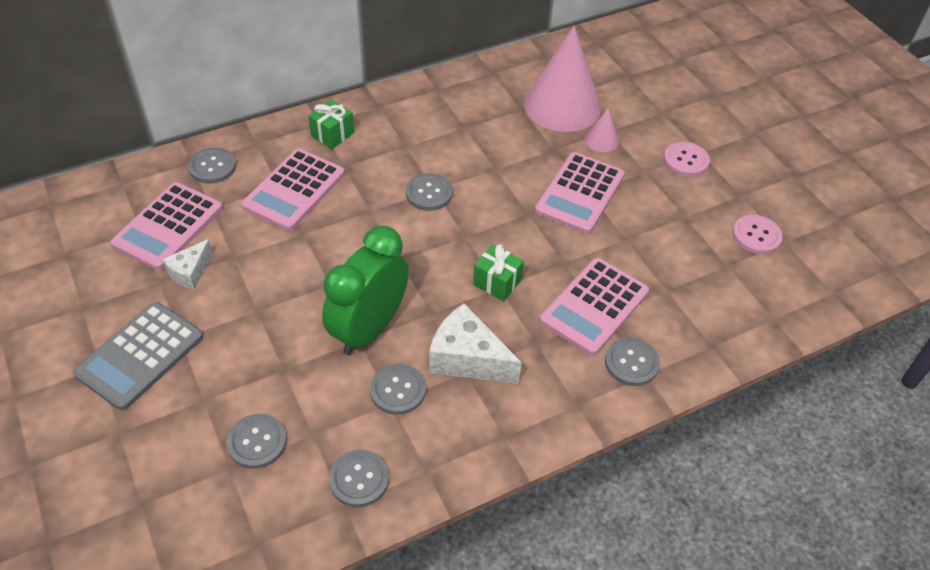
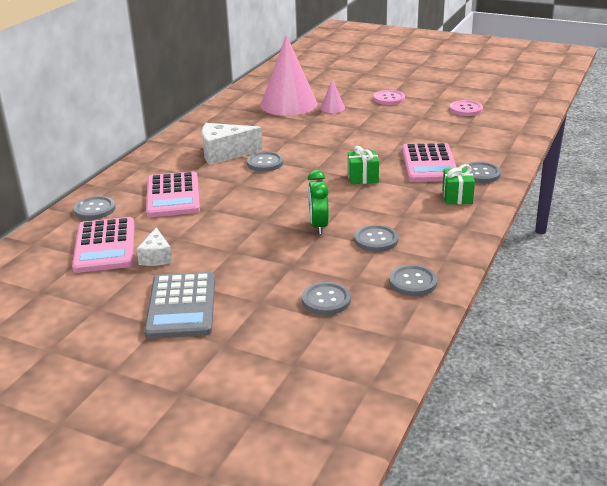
camera: 35 degrees left, 20 degrees down
green gift [308,99,354,149] -> green gift moved to [442,164,475,204]
green clock [322,226,409,355] -> green clock [308,170,329,234], size x0.58
white cheese [429,303,522,384] -> white cheese moved to [202,123,263,165]
pink calculator [535,152,625,234] -> none

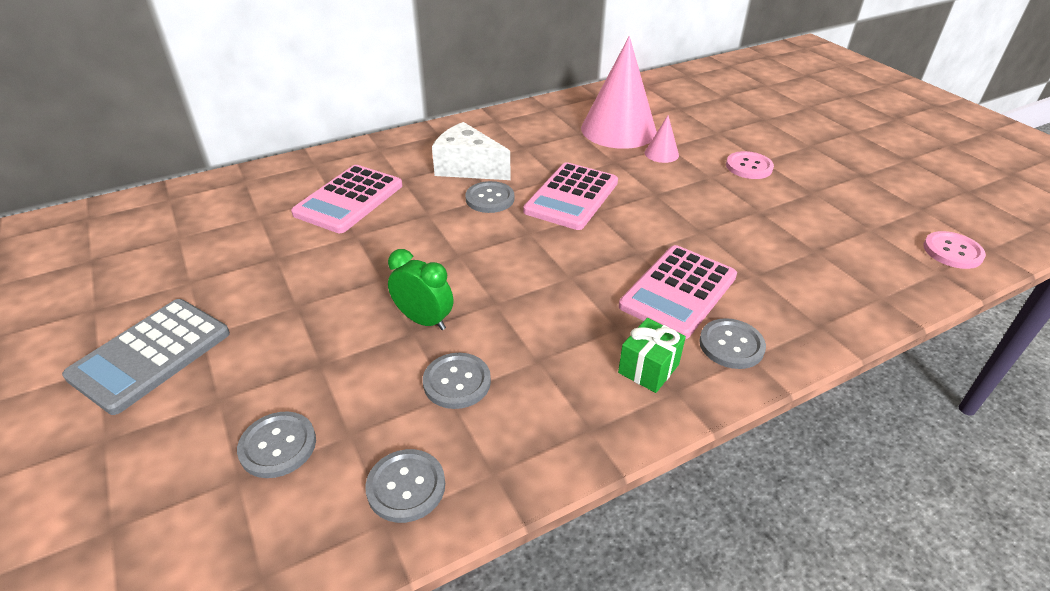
camera: 35 degrees right, 10 degrees up
pink calculator [72,217,135,273] -> pink calculator moved to [523,162,618,230]
grey button [74,196,116,220] -> none
white cheese [136,227,173,266] -> none
green clock [308,170,329,234] -> green clock turned 90 degrees clockwise [388,249,454,330]
green gift [348,146,379,184] -> none
pink button [450,100,483,116] -> pink button moved to [923,231,986,269]

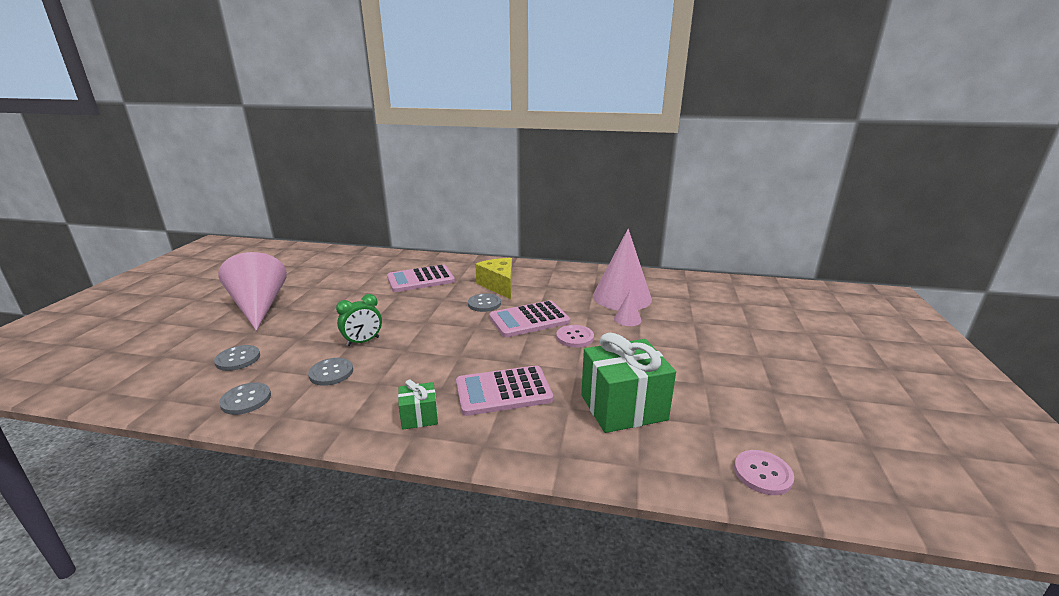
camera: 40 degrees right, 15 degrees down
grey calculator [62,299,230,415] -> pink cone [218,252,287,331]
green clock [388,249,454,330] -> green clock turned 75 degrees clockwise [336,294,382,346]
white cheese [432,122,510,180] -> yellow cheese [475,258,512,299]
grey button [699,318,766,369] -> none
pink button [726,151,774,179] -> pink button moved to [556,325,594,348]
none -> green gift [581,333,676,433]

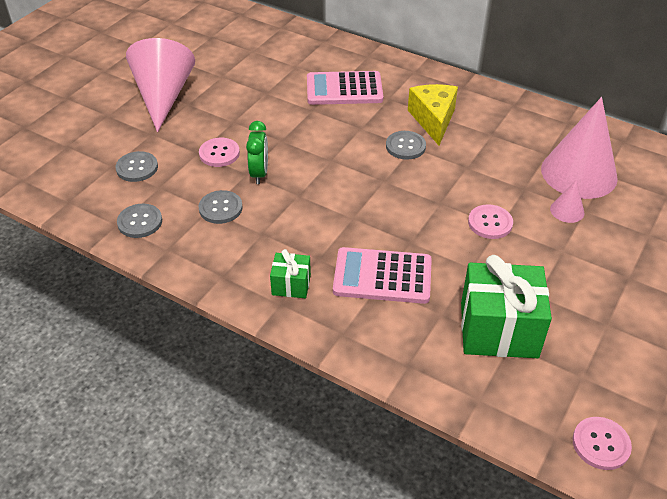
camera: 20 degrees right, 20 degrees up
green clock [336,294,382,346] -> green clock turned 75 degrees counterclockwise [246,121,268,184]
pink calculator [489,300,570,337] -> none
none -> pink button [199,138,240,167]

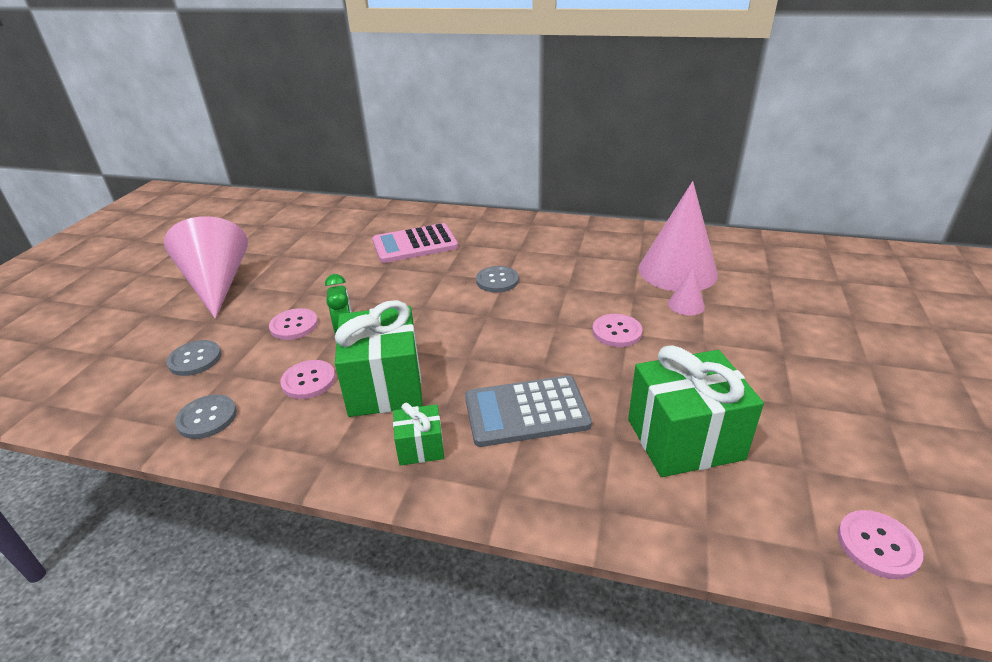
camera: 15 degrees left, 10 degrees down
grey button [199,190,243,224] -> pink button [280,360,336,399]
pink calculator [333,247,432,304] -> grey calculator [465,376,592,447]
yellow cheese [408,84,458,145] -> none
none -> green gift [335,300,423,417]

